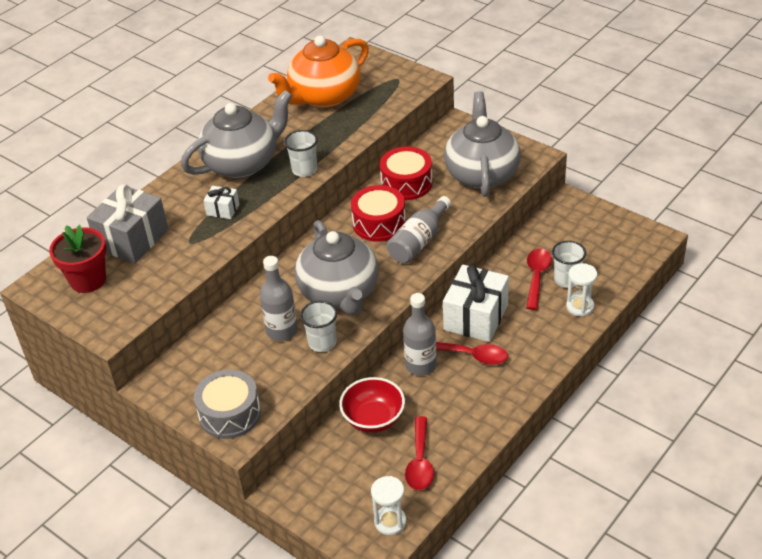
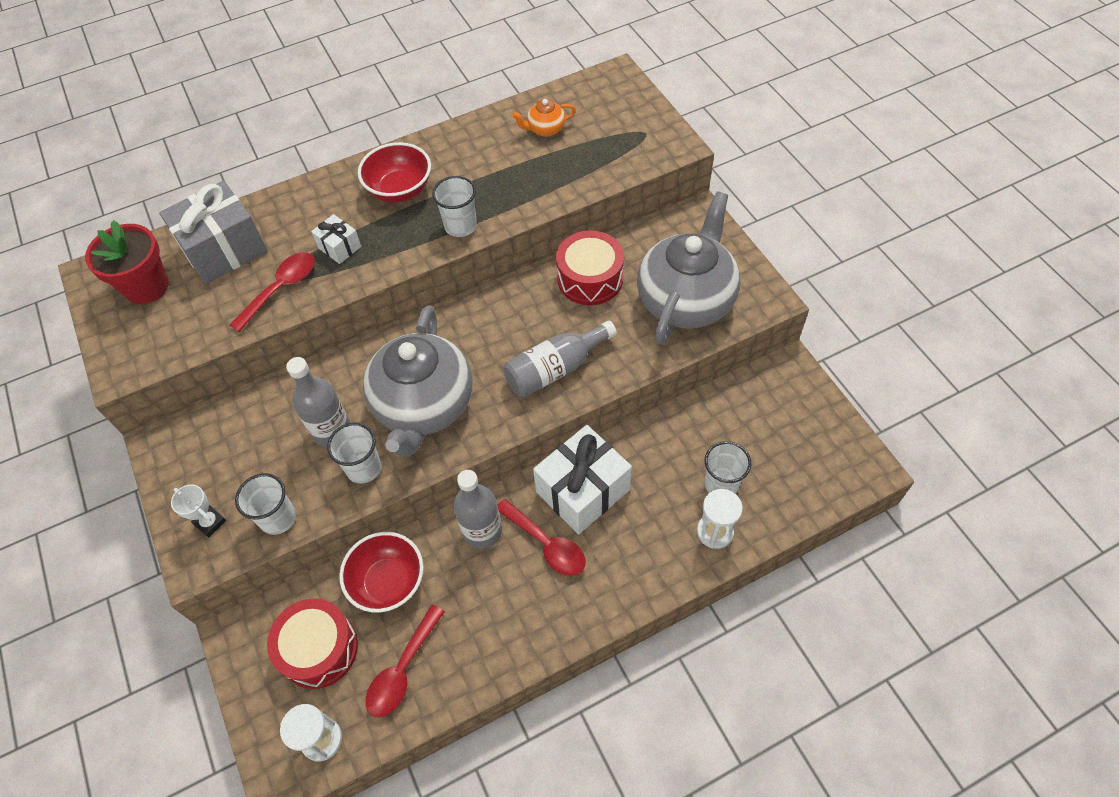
camera: 25 degrees right, 15 degrees up
grey teapot [181,90,292,178] -> red bowl [358,142,431,203]
grey drum [194,370,261,439] -> white trophy [171,484,226,538]
orange teapot [268,36,369,108] -> orange teapot [512,99,576,136], size x0.41
red drum [351,185,406,242] -> red drum moved to [267,598,358,689]
red spoon [526,248,552,310] -> red spoon moved to [230,252,315,332]
none -> white cup [235,473,296,535]

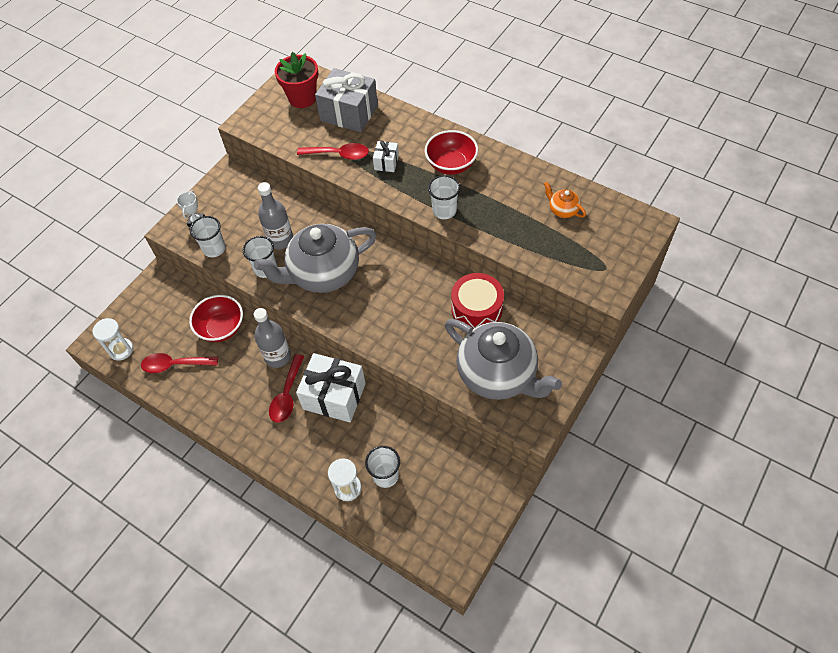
camera: 60 degrees right, 0 degrees up
red drum [267,598,358,689] -> none
grey bottle [503,320,617,398] -> none
grey teapot [637,191,740,344] -> grey teapot turned 45 degrees clockwise [445,319,562,400]

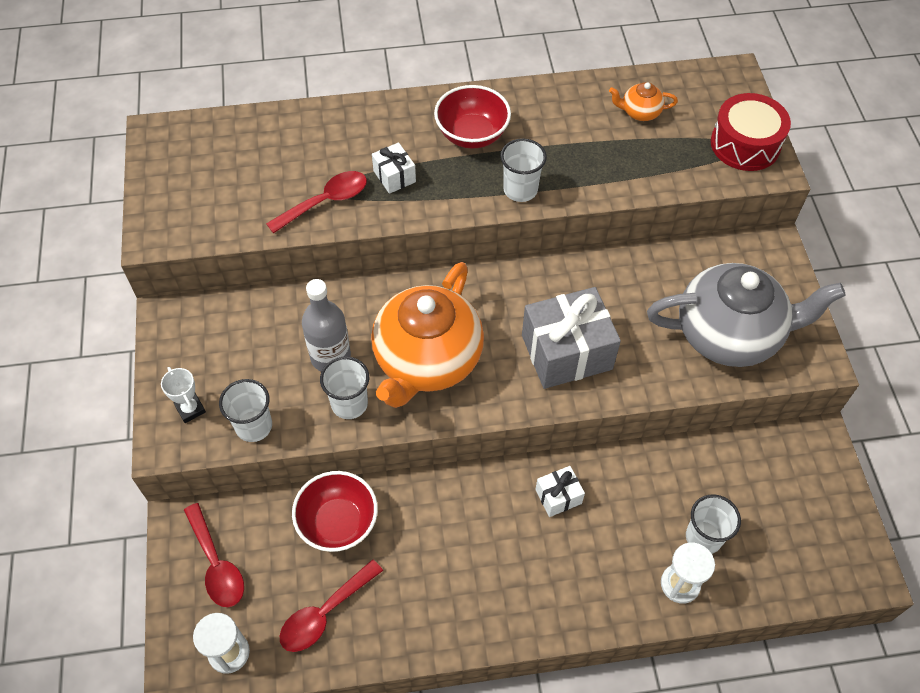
camera: 45 degrees left, 0 degrees up
grey bottle [253,308,291,368] -> none
grey teapot [254,224,377,293] -> orange teapot [371,262,484,408]
red spoon [269,354,304,423] -> red spoon moved to [184,503,244,607]
red flower pot [275,52,318,108] -> none
white gift [296,353,366,422] -> white gift [535,466,585,517], size x0.49
grey gift [315,68,378,132] -> grey gift moved to [522,287,621,389]
red drum [451,273,504,329] -> red drum moved to [711,93,791,171]

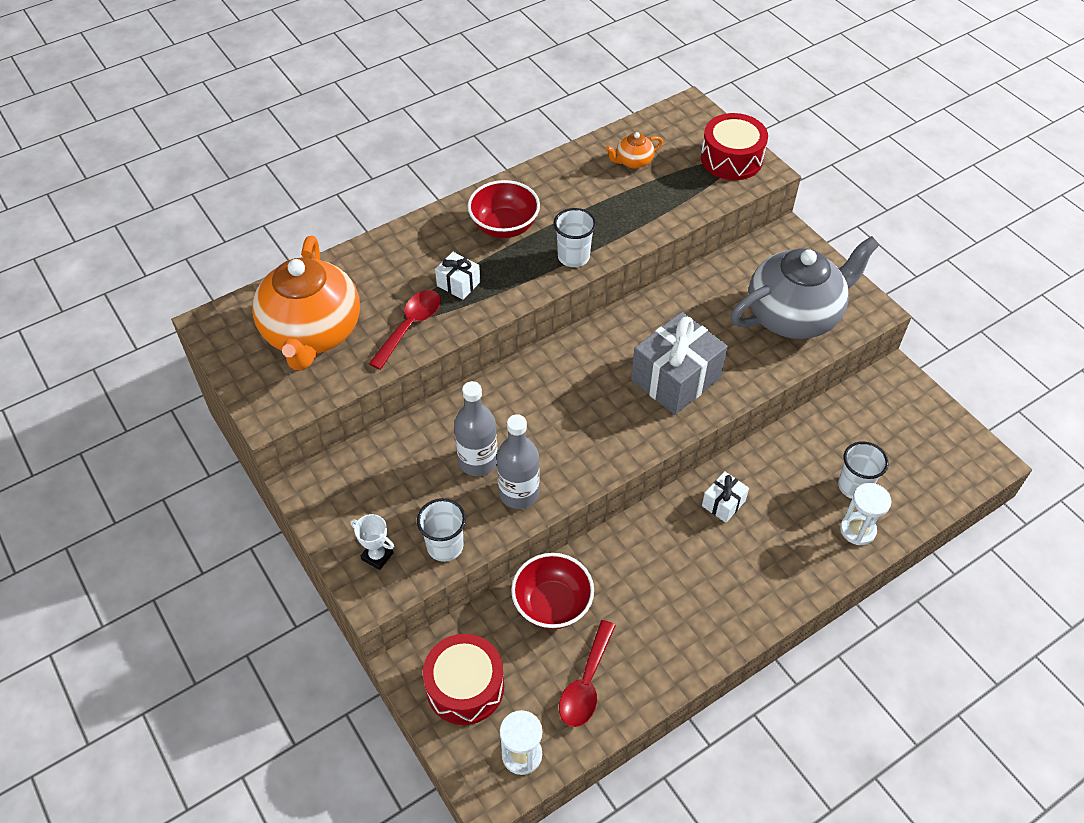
camera: 25 degrees left, 5 degrees down
red spoon [184,503,244,607] -> red drum [423,634,504,725]
white cup [320,357,369,419] -> grey bottle [497,414,539,509]
orange teapot [371,262,484,408] -> orange teapot moved to [252,236,360,371]

